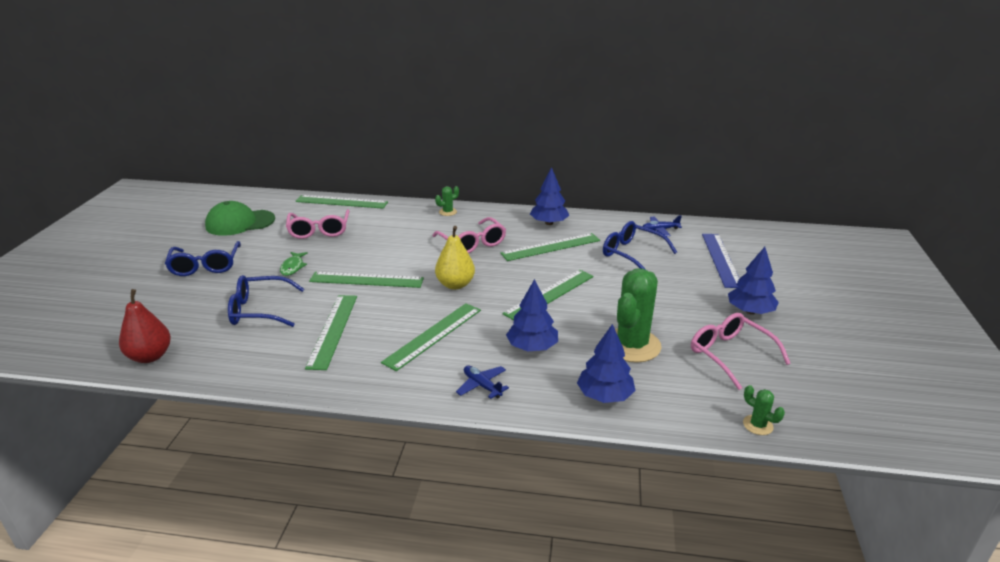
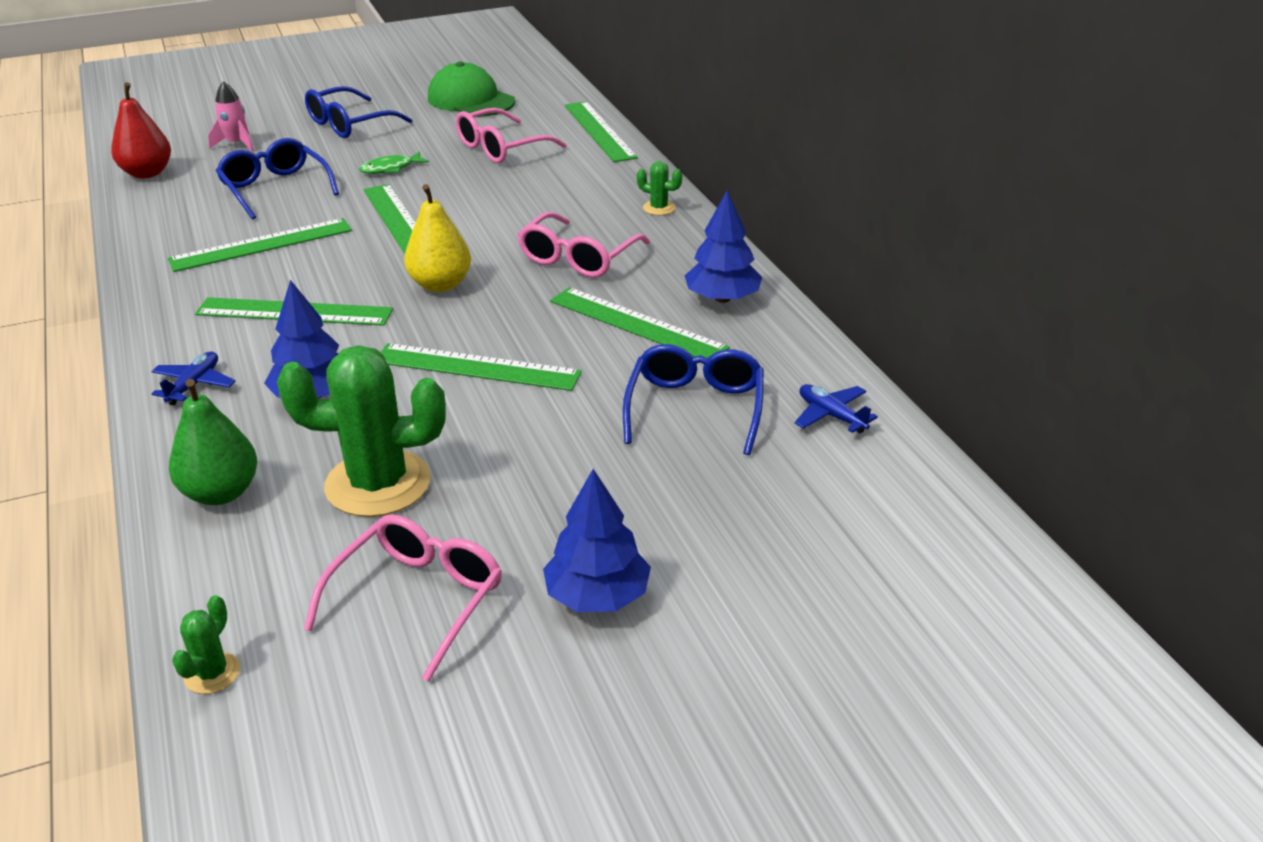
camera: 60 degrees right, 5 degrees up
blue tree [577,324,636,403] -> green pear [169,379,258,505]
blue ruler [702,234,739,288] -> none
none -> pink rocket [208,81,254,152]

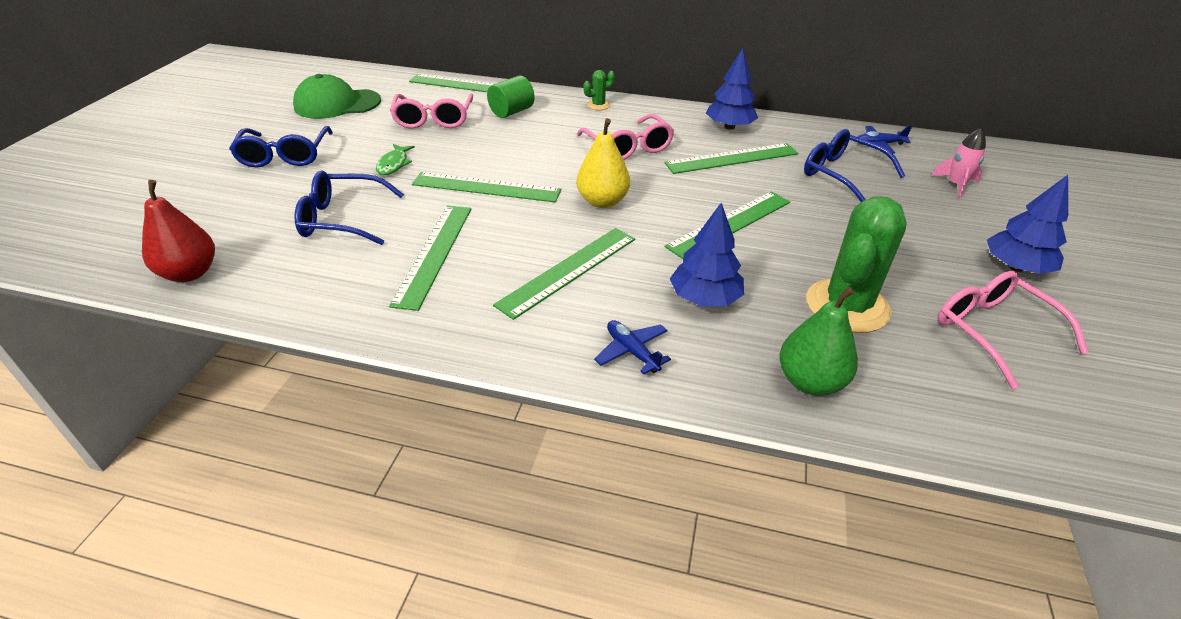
camera: 55 degrees left, 5 degrees up
green cactus [172,595,240,694] -> none
pink rocket [208,81,254,152] -> pink rocket moved to [931,128,986,199]
none -> green cylinder [487,76,535,118]

